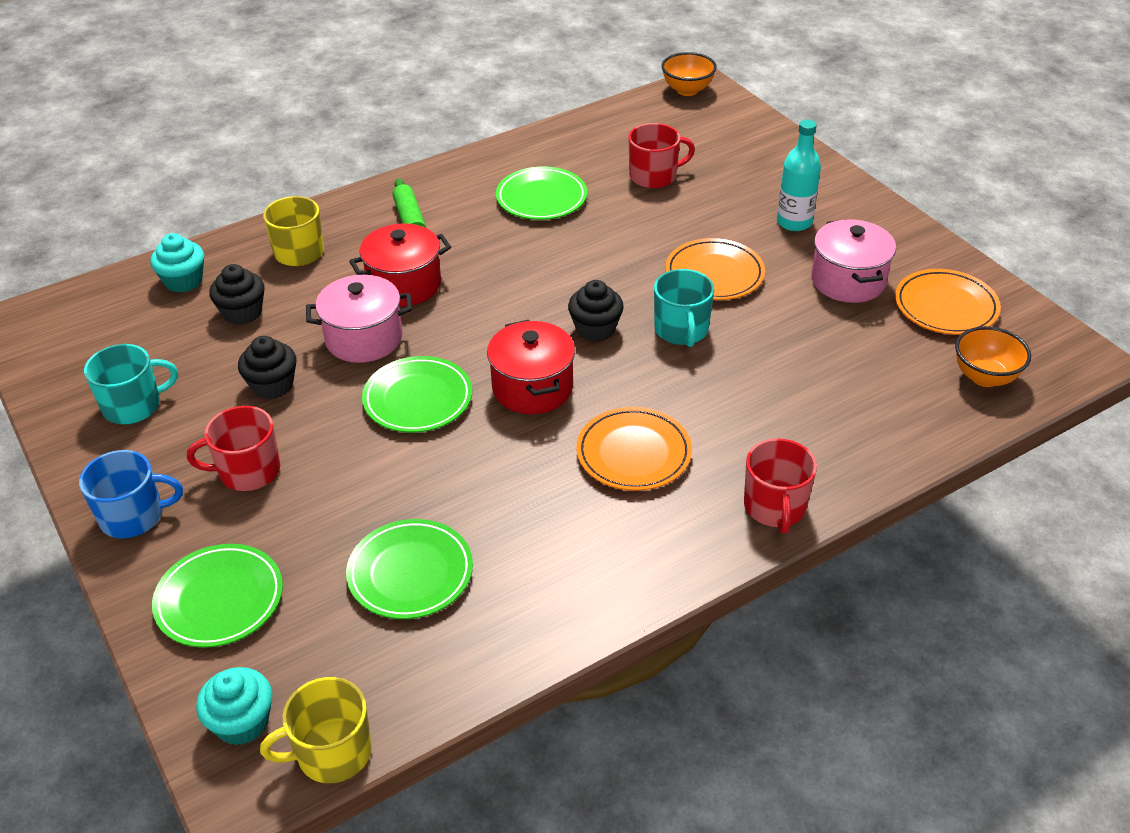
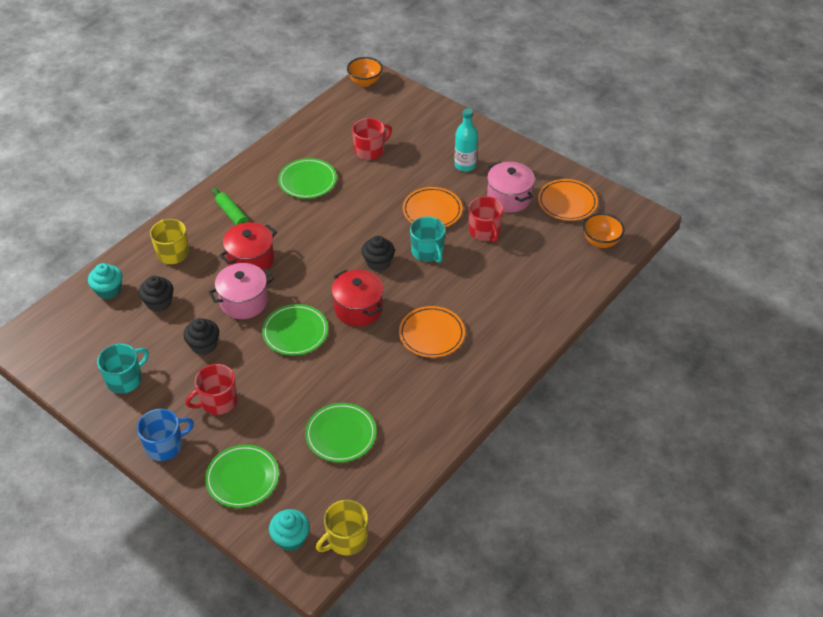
camera: 20 degrees left, 5 degrees up
red mug [744,438,817,534] -> red mug moved to [469,196,504,242]

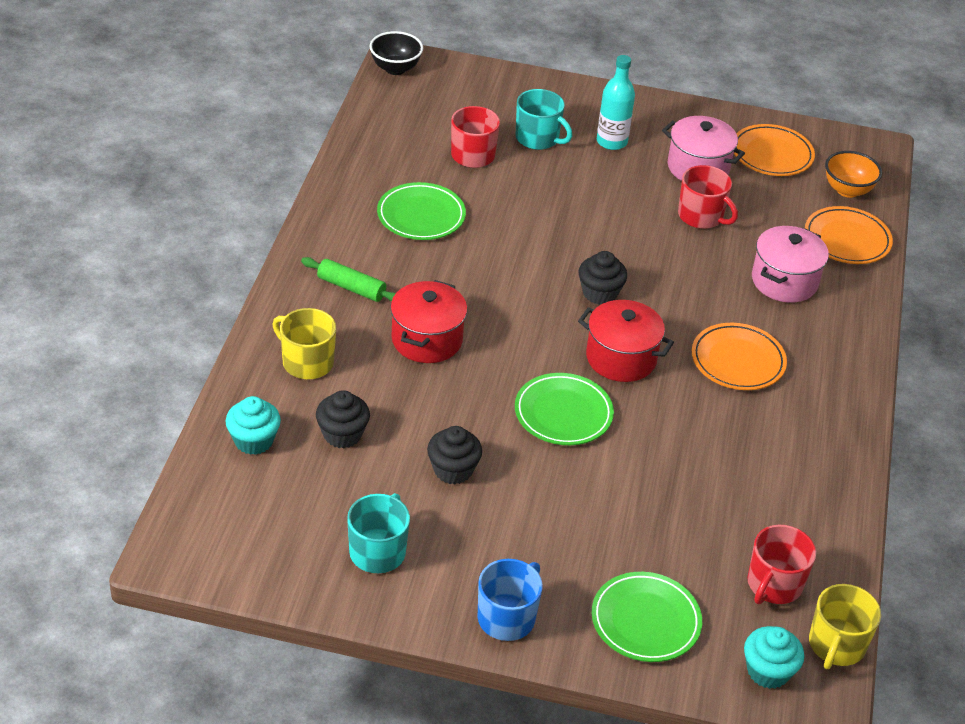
camera: 30 degrees left, 5 degrees down
red mug [185,364,237,415] -> red mug moved to [747,525,816,604]
pink pot [208,263,274,319] -> pink pot moved to [752,226,829,303]
green plate [305,403,377,462] -> none
orange bowl [347,57,383,87] -> black bowl [369,31,423,75]
orange plate [403,187,462,227] -> orange plate moved to [805,206,893,264]
turquoise mug [410,216,446,263] -> turquoise mug moved to [515,89,572,150]

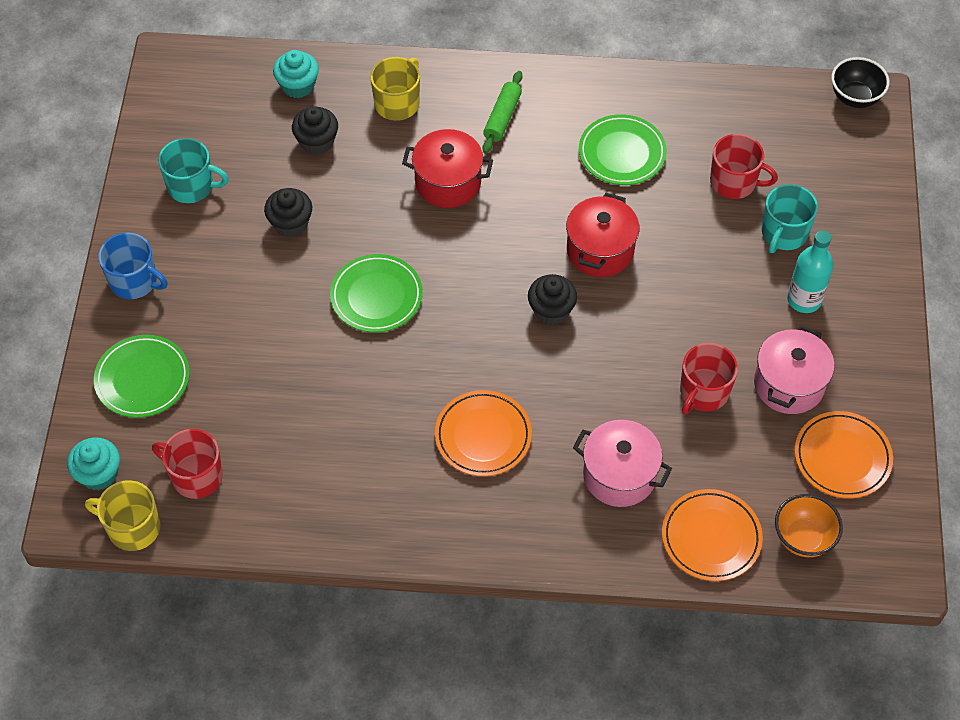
camera: 85 degrees right, 15 degrees up
red pot [578,300,674,382] -> red pot moved to [566,193,639,277]

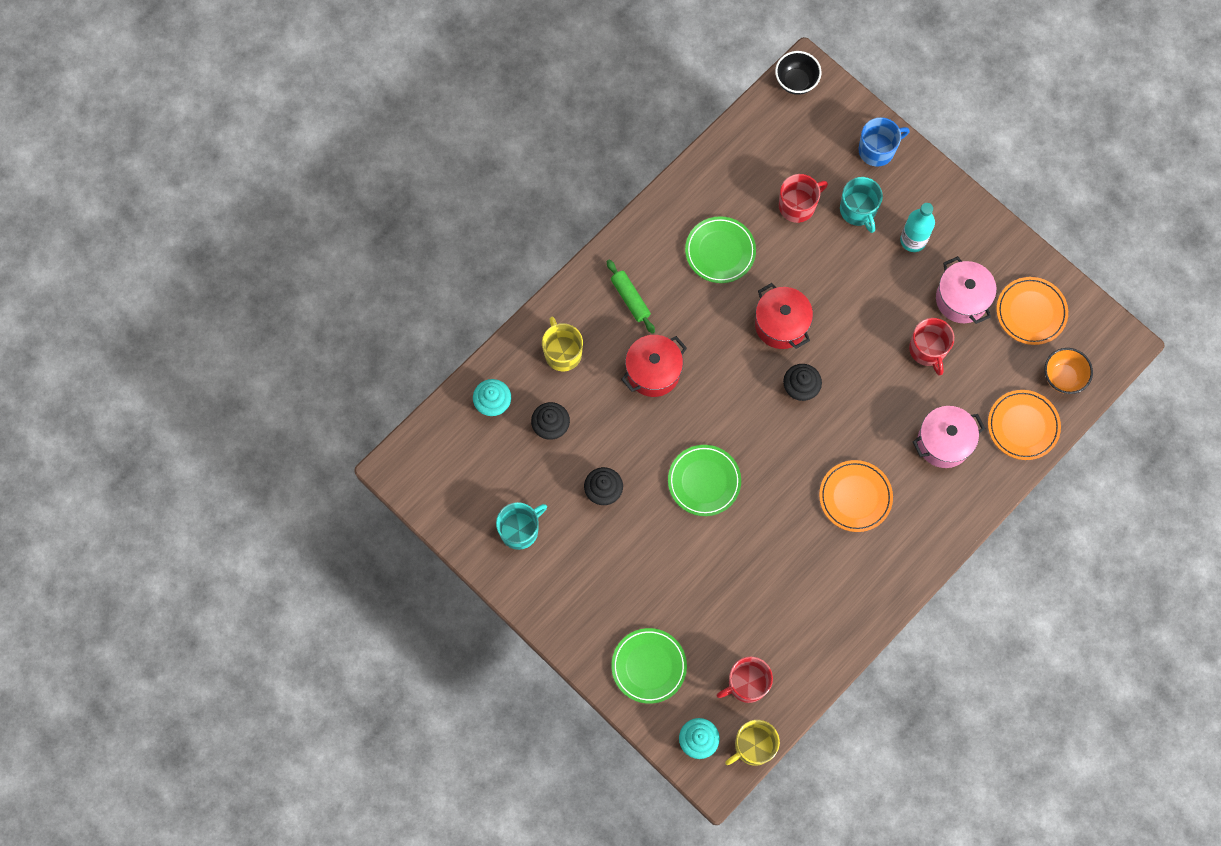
camera: 50 degrees left, 15 degrees up
blue mug [98,232,168,299] -> blue mug moved to [858,117,910,167]

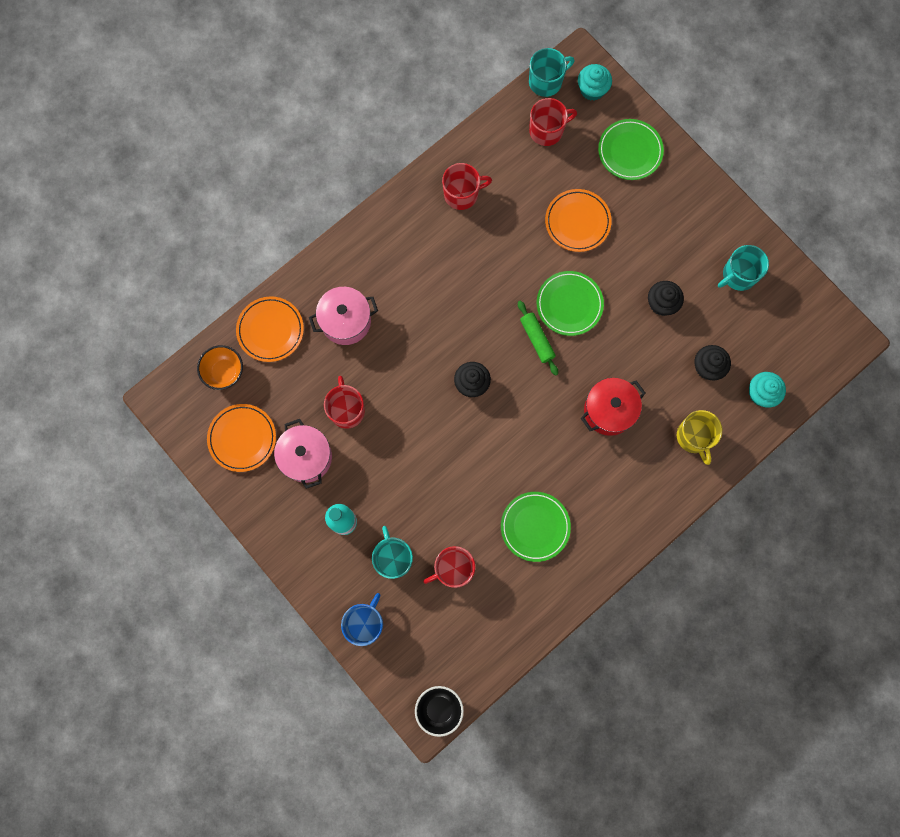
camera: 175 degrees left, 5 degrees up
green rolling pin [607,260,655,334] -> green rolling pin moved to [518,301,558,376]
yellow mug [725,720,780,766] -> turquoise mug [529,48,575,97]
red pot [755,283,813,349] -> none
orange plate [819,460,893,532] -> orange plate moved to [545,189,611,252]
blue mug [858,117,910,167] -> blue mug turned 135 degrees clockwise [341,593,383,646]
none -> red mug [442,163,492,210]

